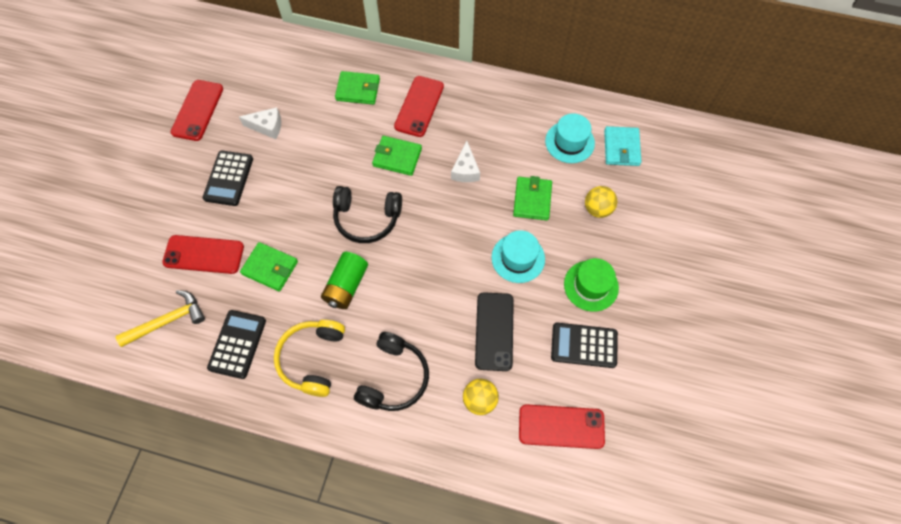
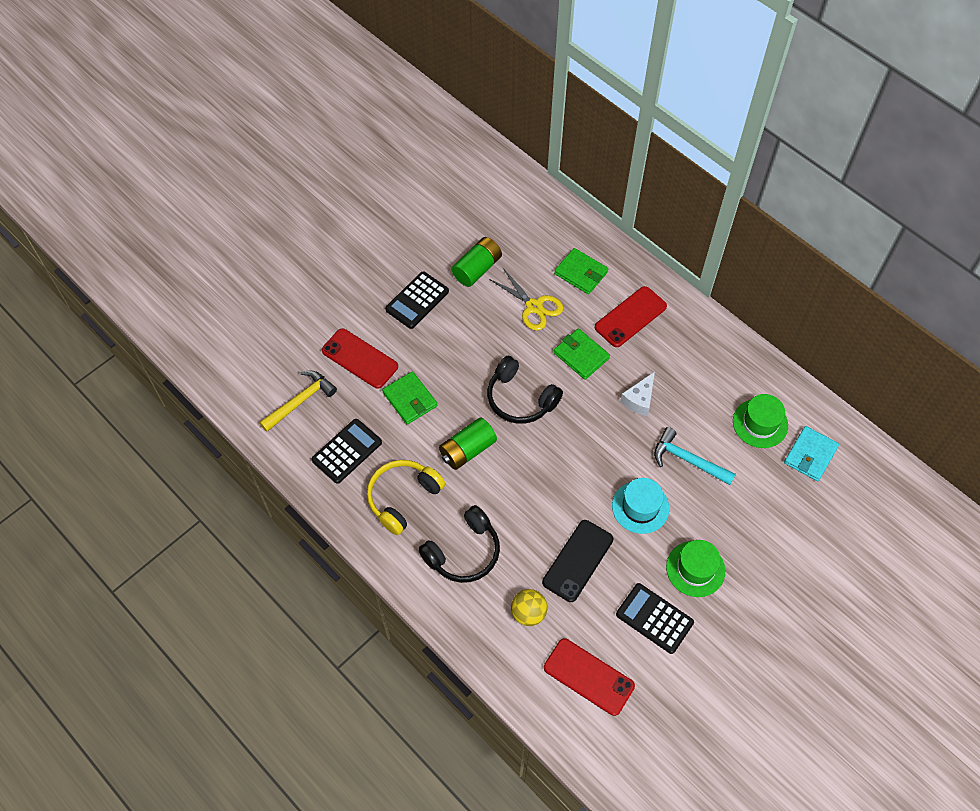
camera: 30 degrees right, 5 degrees down
yellow hammer [116,290,205,347] -> yellow hammer turned 45 degrees counterclockwise [259,371,337,432]
red phone [171,80,223,141] -> none
white cheese [239,107,281,139] -> green battery [452,237,502,287]
green wallet [513,176,552,220] -> turquoise hammer [654,427,736,485]
turquoise hat [545,113,595,163] -> green hat [733,394,788,448]
yellow ball [585,186,617,218] -> none
none -> yellow scissors [489,268,563,331]

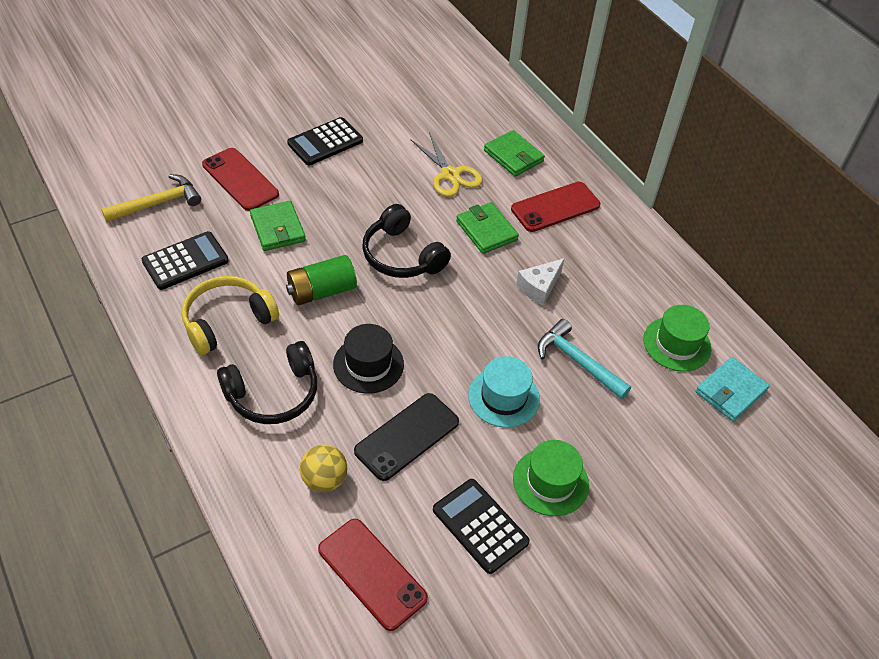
camera: 10 degrees right, 10 degrees down
green battery [452,237,502,287] -> none
none -> black hat [333,324,404,394]

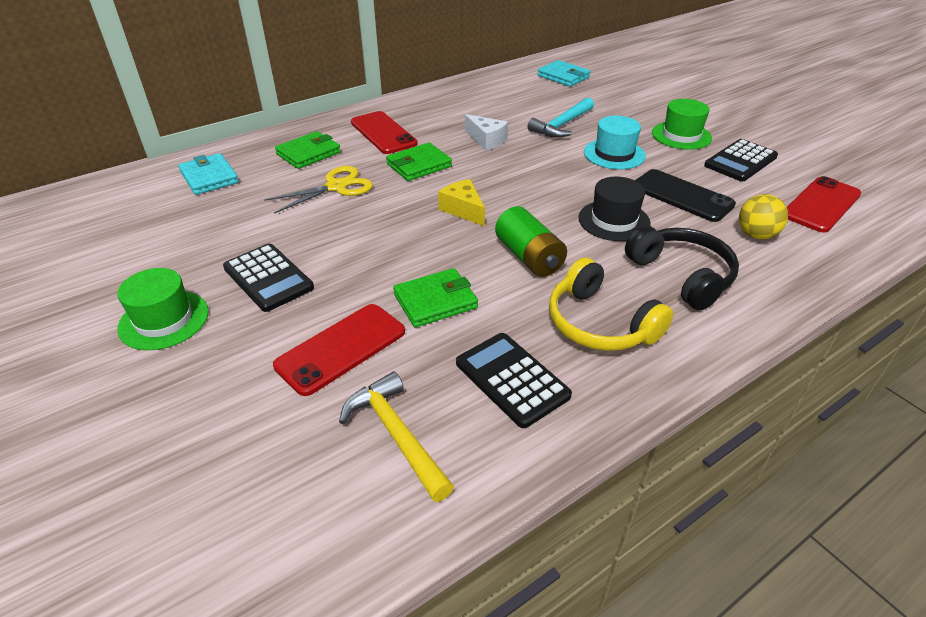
camera: 90 degrees left, 10 degrees down
black headphones [362,204,451,278] -> yellow cheese [438,179,485,226]
green hat [643,305,712,372] -> green hat moved to [118,268,209,350]
none -> turquoise wallet [178,153,239,195]

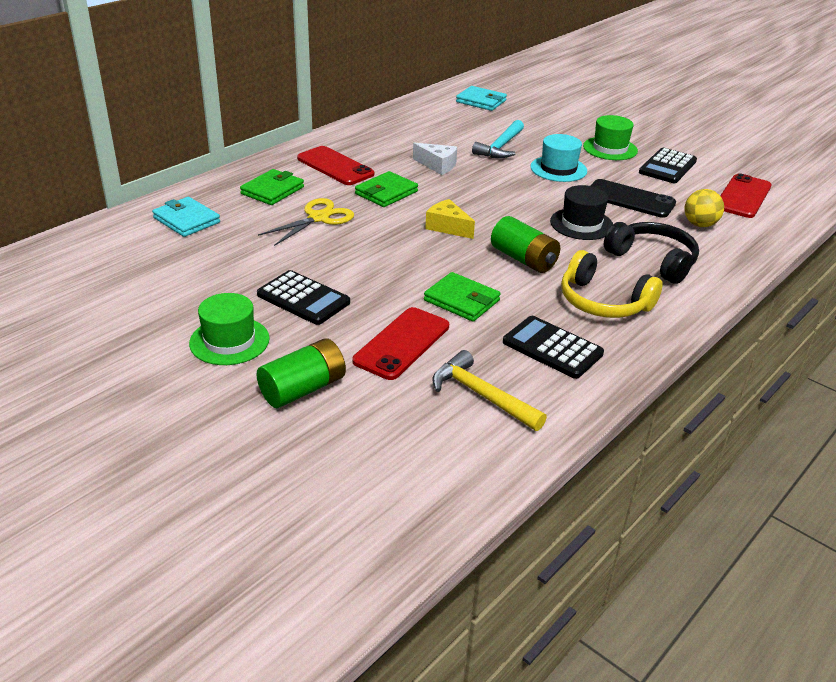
camera: 15 degrees left, 5 degrees down
green wallet [393,268,478,328] -> green wallet turned 75 degrees clockwise [424,272,501,322]
none -> green battery [256,338,346,408]

